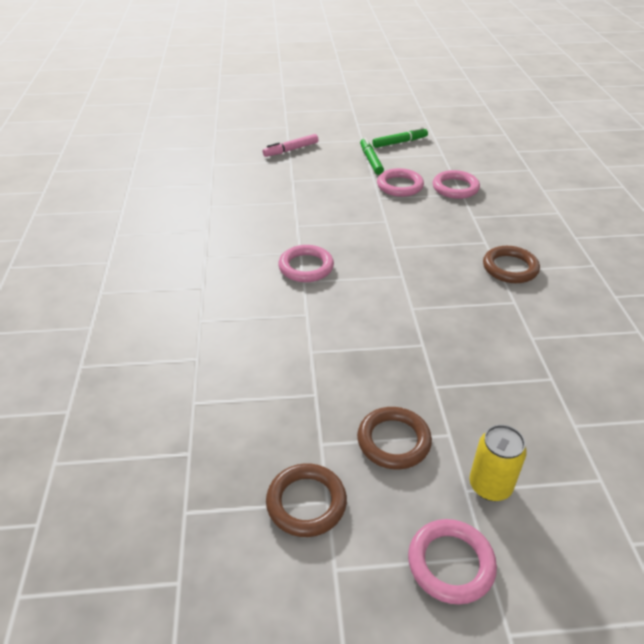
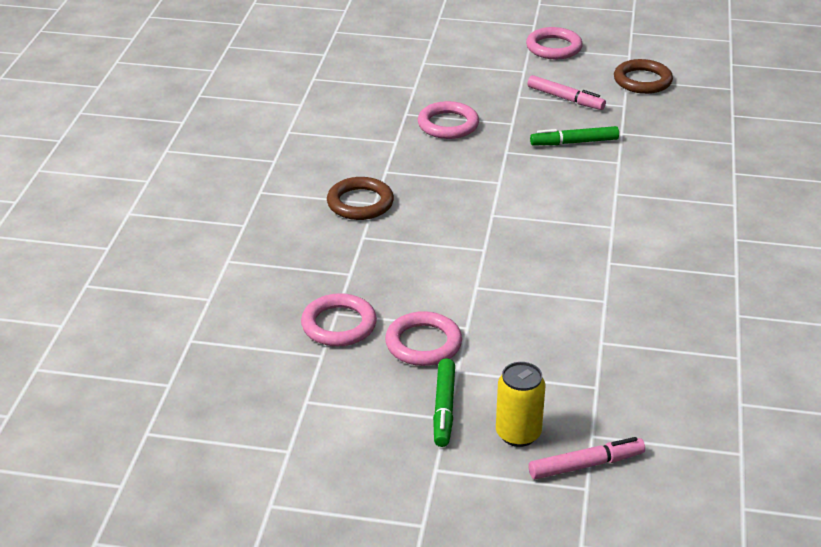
camera: 165 degrees left, 5 degrees down
pink ring [278,245,334,282] -> pink ring moved to [418,101,479,139]
brown ring [357,407,432,469] -> pink marker [527,75,606,110]
green marker [372,127,428,148] -> green marker moved to [530,126,619,145]
yellow can [470,425,527,501] -> yellow can moved to [496,362,545,447]

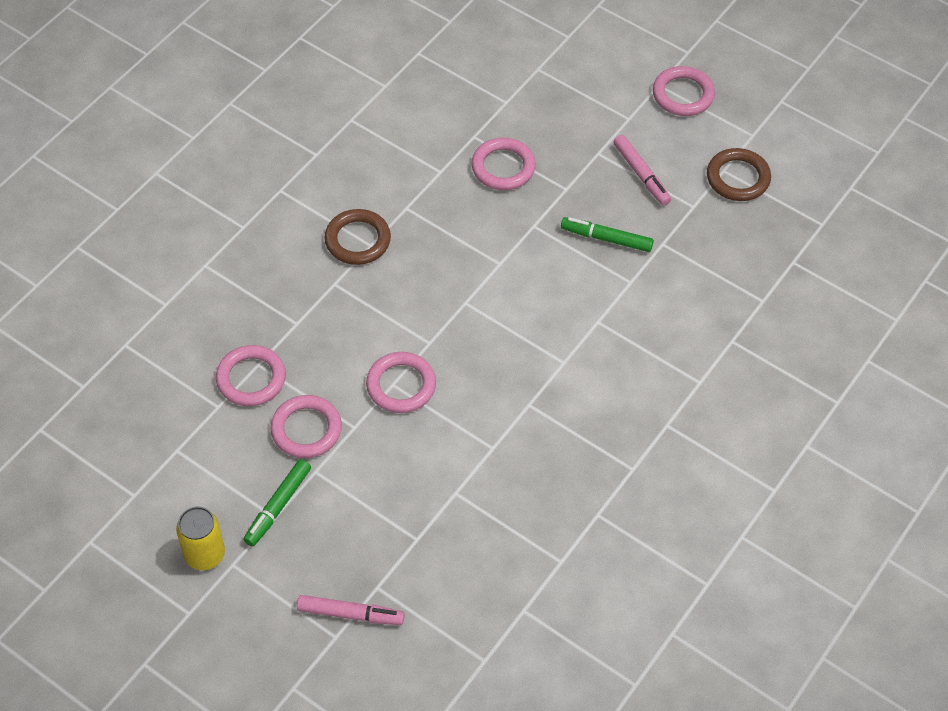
camera: 25 degrees right, 20 degrees up
yellow can [496,362,545,447] -> yellow can moved to [176,507,225,570]
none -> pink ring [366,352,436,413]

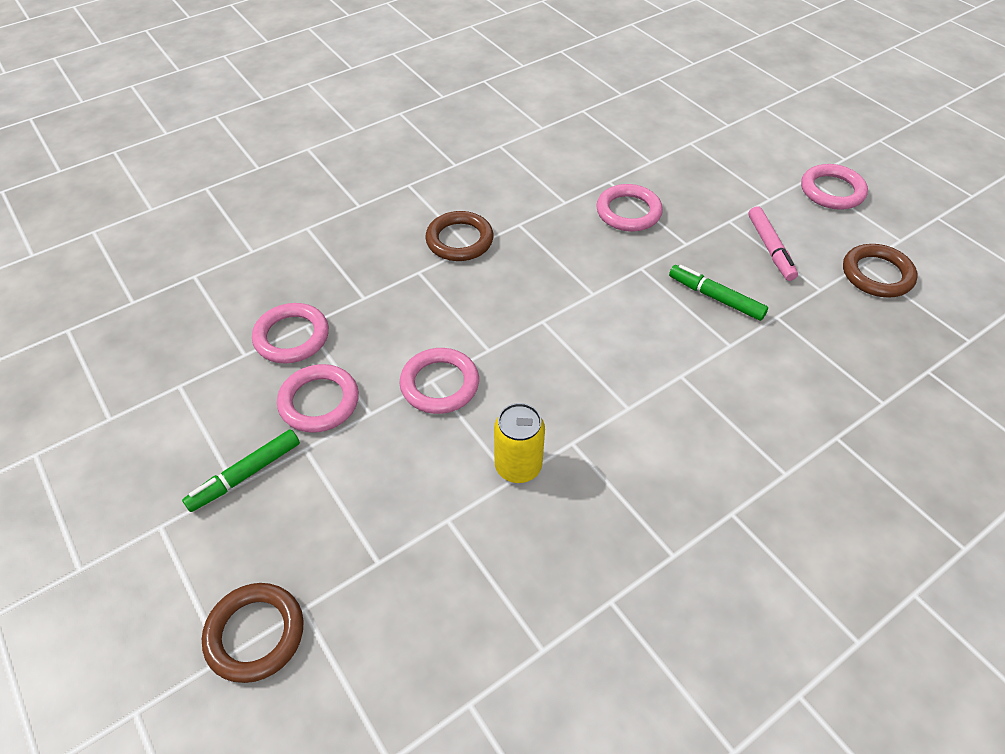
camera: 20 degrees right, 5 degrees down
yellow can [176,507,225,570] -> yellow can moved to [494,403,545,483]
pink marker [297,595,405,625] -> brown ring [202,583,304,683]

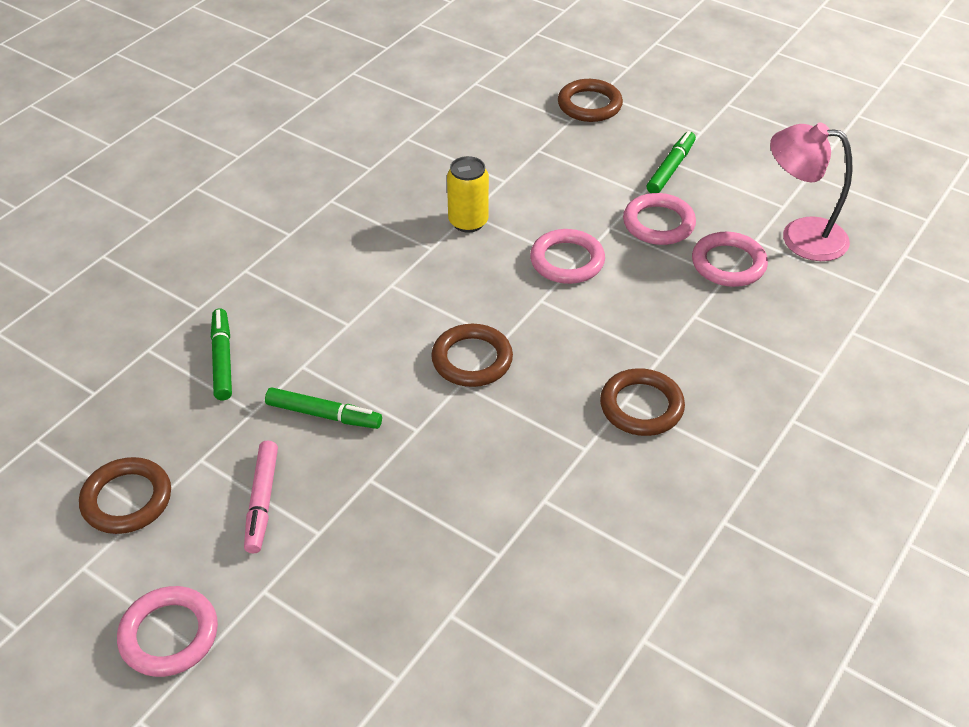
camera: 160 degrees right, 5 degrees down
pink ring [596,184,663,231] -> none
pink marker [748,206,798,281] -> pink marker turned 150 degrees counterclockwise [244,440,278,554]
none -> green marker [211,308,232,400]
none -> brown ring [431,324,513,387]
none -> pink lamp [770,122,853,261]

